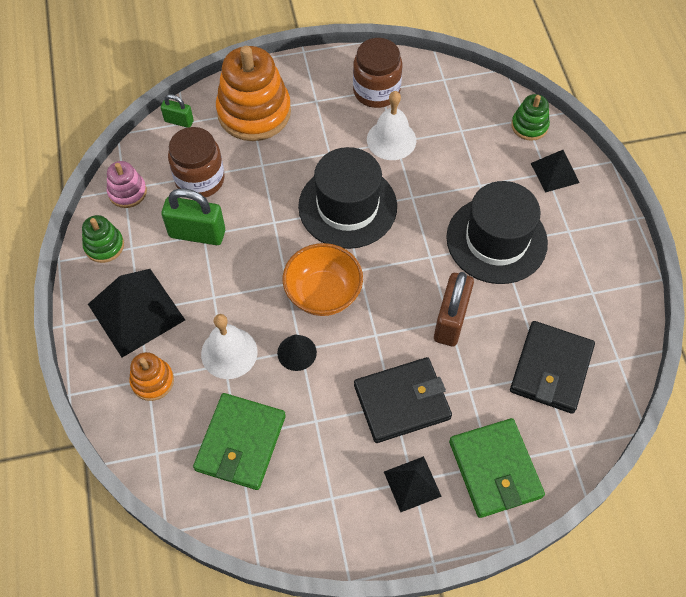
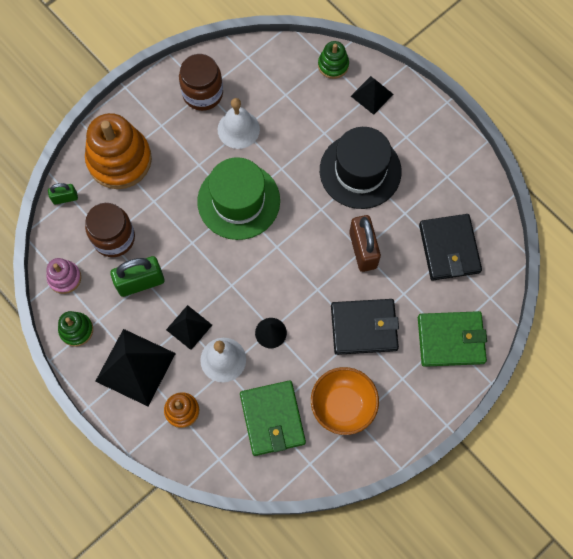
camera: 30 degrees left, 10 degrees up
orange bowl [283,243,363,316] -> orange bowl moved to [311,367,379,435]
black hat [298,147,397,249] -> green hat [197,157,280,240]
black wallet [354,357,452,443] -> black wallet turned 45 degrees clockwise [331,299,399,355]
black pyramid [384,456,442,512] -> black pyramid moved to [166,305,212,350]
green wallet [449,418,545,518] -> green wallet turned 45 degrees counterclockwise [418,311,487,367]

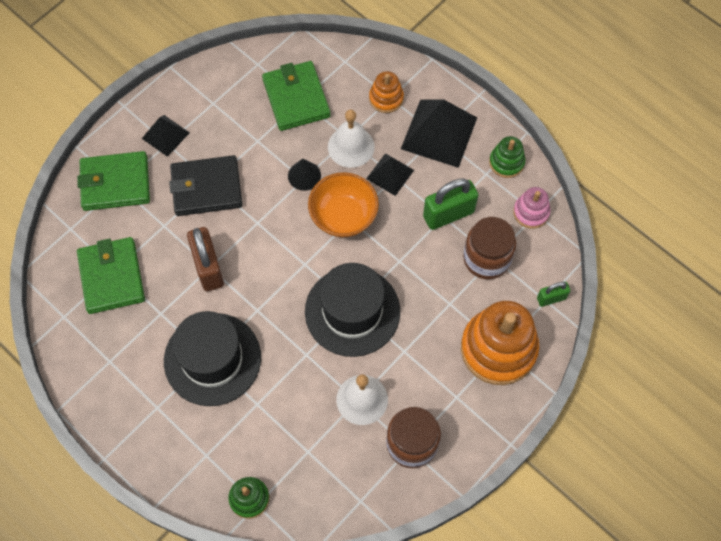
camera: 175 degrees right, 5 degrees down
green hat [197,157,280,240] -> black hat [305,263,400,357]
orange bowl [311,367,379,435] -> orange bowl moved to [308,172,379,237]
black pyramid [351,76,394,115] -> black pyramid moved to [142,115,190,157]
black wallet [419,214,482,280] -> green wallet [77,237,145,314]

